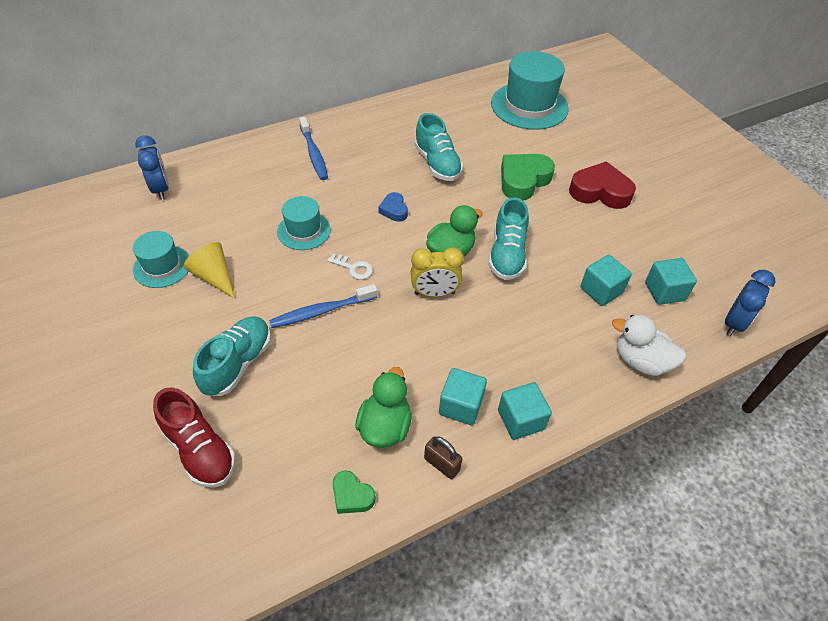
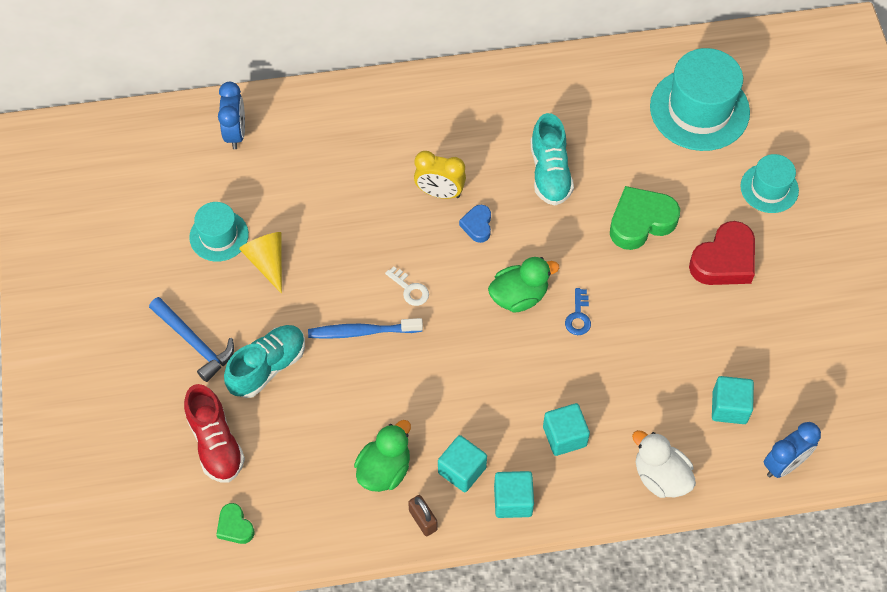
camera: 20 degrees right, 10 degrees up
turquoise hat [277,196,331,250] -> turquoise hat moved to [740,154,799,213]
blue toothbrush [299,117,328,180] -> none
green heart [333,471,375,514] -> green heart moved to [216,503,255,544]
yellow clock [411,247,464,297] -> yellow clock moved to [414,151,466,199]
turquoise shoe [489,197,529,280] -> blue key [565,288,591,335]
red heart [569,161,636,209] -> red heart turned 105 degrees clockwise [689,221,755,285]
turquoise cube [580,255,632,306] -> turquoise cube moved to [543,403,590,456]
none -> blue hammer [149,297,234,382]

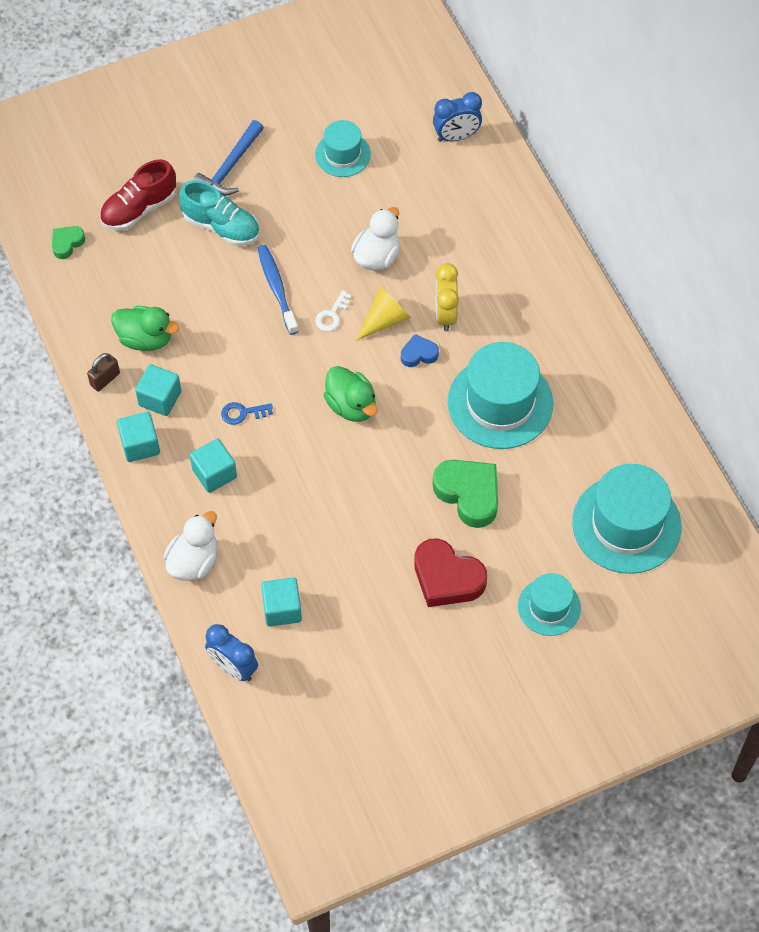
camera: 75 degrees right, 0 degrees up
yellow cone [239,232,282,294] -> yellow cone moved to [355,286,411,341]
turquoise shoe [530,113,574,205] -> turquoise hat [448,342,553,449]
blue key [565,288,591,335] -> blue key moved to [221,402,273,425]
none -> white duck [351,207,400,271]

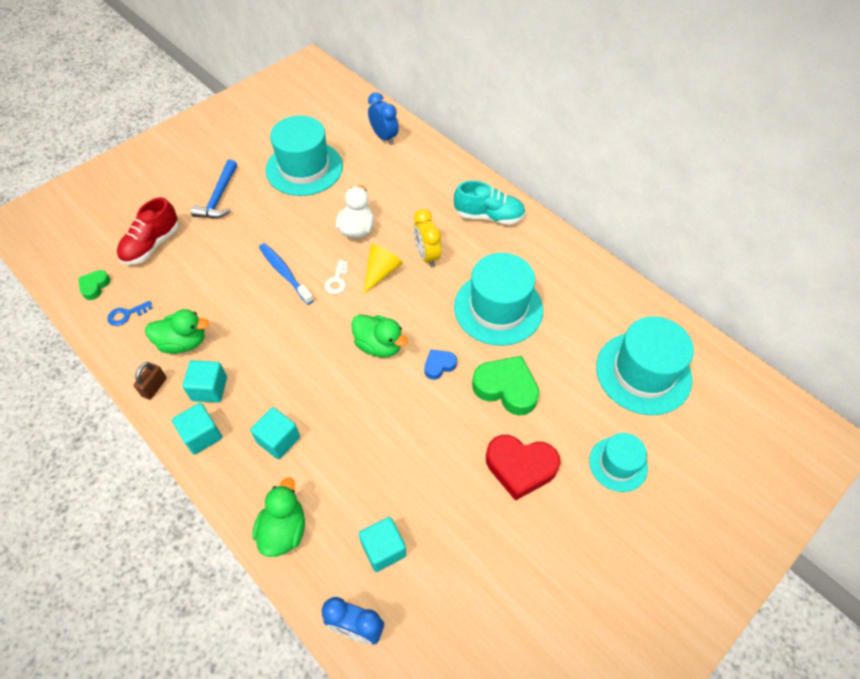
camera: 20 degrees left, 5 degrees down
white duck [164,511,217,581] -> green duck [252,477,305,557]
turquoise shoe [179,180,260,246] -> turquoise shoe moved to [454,180,525,225]
blue key [221,402,273,425] -> blue key moved to [107,301,153,326]
turquoise hat [315,120,371,177] -> turquoise hat [265,116,343,196], size x1.77
blue heart [401,334,439,367] -> blue heart moved to [425,349,457,380]
blue clock [433,92,482,142] -> blue clock turned 90 degrees counterclockwise [368,92,399,145]

